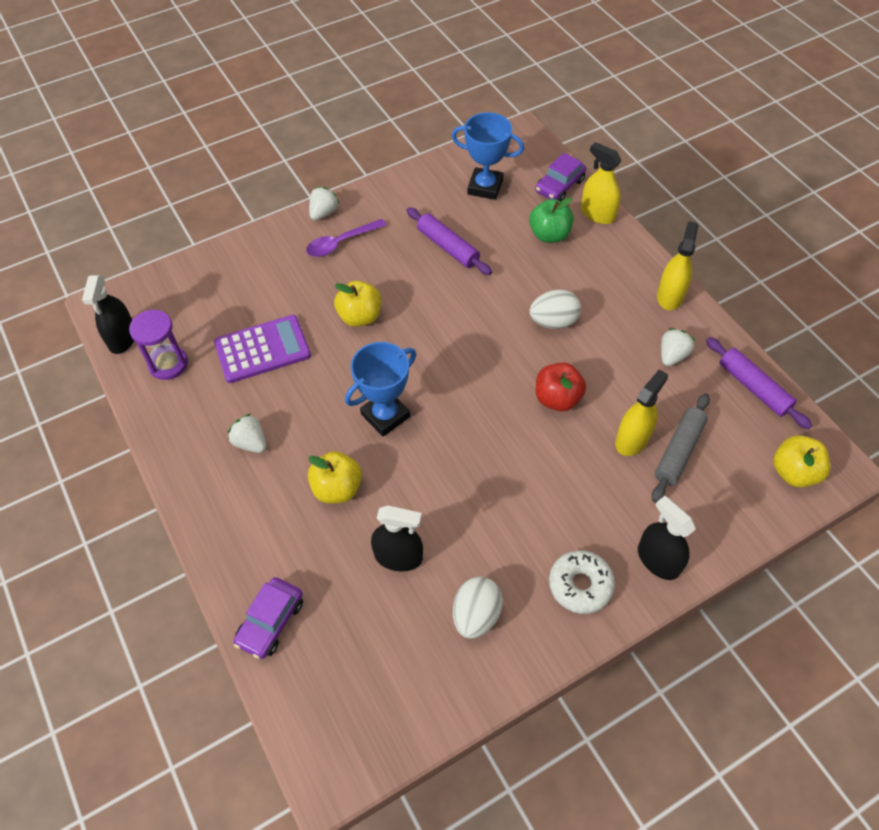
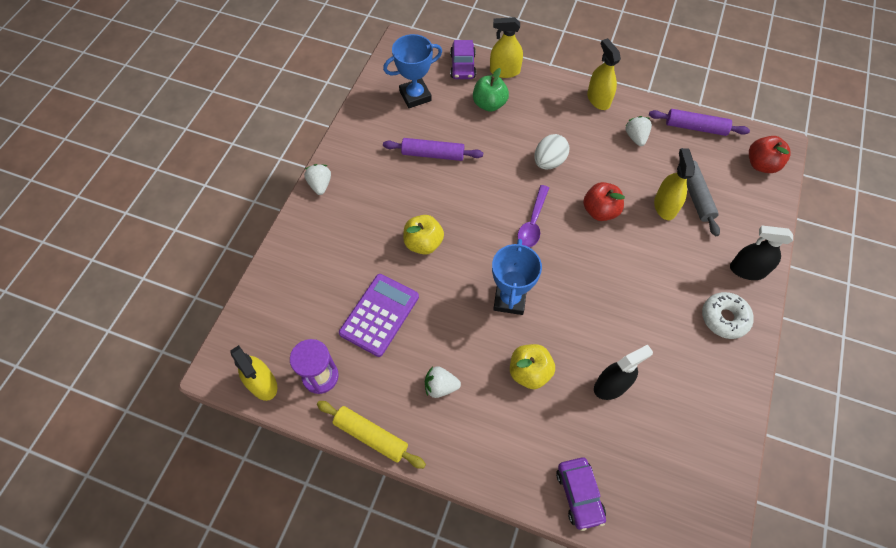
camera: 40 degrees left, 5 degrees up
black spray bottle [82,275,134,354] -> yellow spray bottle [230,345,277,401]
purple spoon [306,219,386,257] -> purple spoon moved to [517,185,549,247]
white egg [453,576,503,638] -> none
yellow apple [773,435,830,487] -> red apple [749,136,791,173]
none -> yellow rolling pin [317,401,426,469]

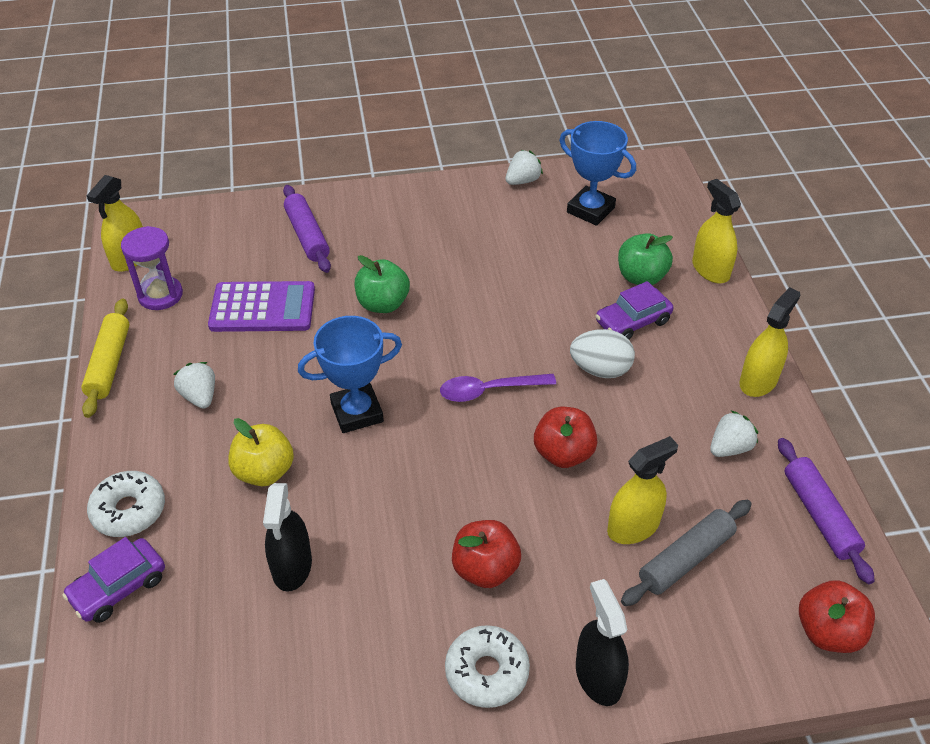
camera: 60 degrees right, 15 degrees down
white strawberry [304,164,331,195] -> white strawberry moved to [506,150,543,185]
purple rolling pin [383,138,483,161] -> purple rolling pin moved to [283,185,331,273]
yellow apple [403,215,444,255] -> green apple [355,255,410,313]
purple car [450,40,476,79] -> purple car moved to [596,281,673,339]
black spray bottle [594,344,653,400] -> black spray bottle turned 60 degrees clockwise [263,483,312,592]
none -> white donut [87,471,165,537]
none -> red apple [452,520,521,588]

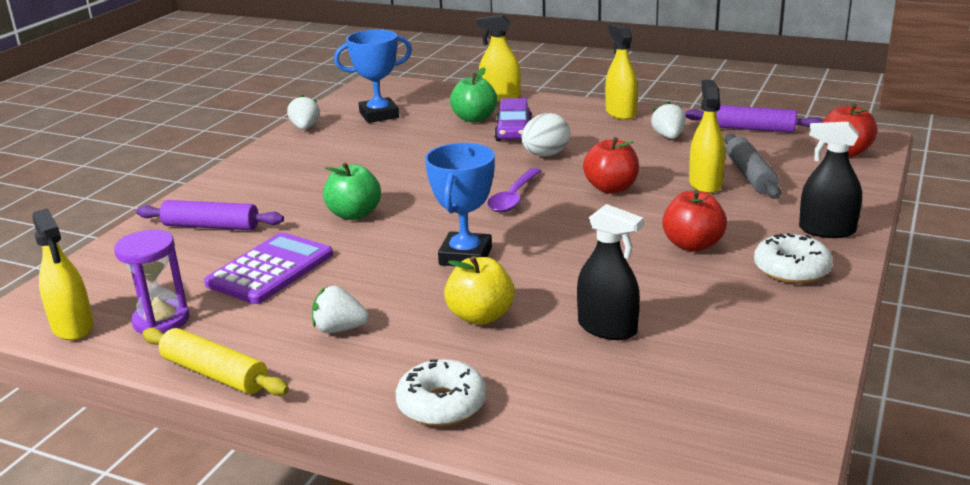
camera: 55 degrees left, 20 degrees down
purple car [62,537,165,623] -> none

